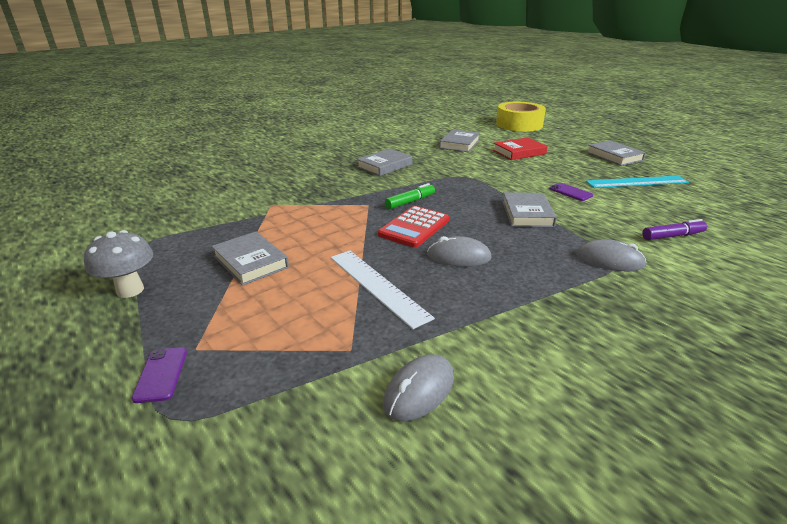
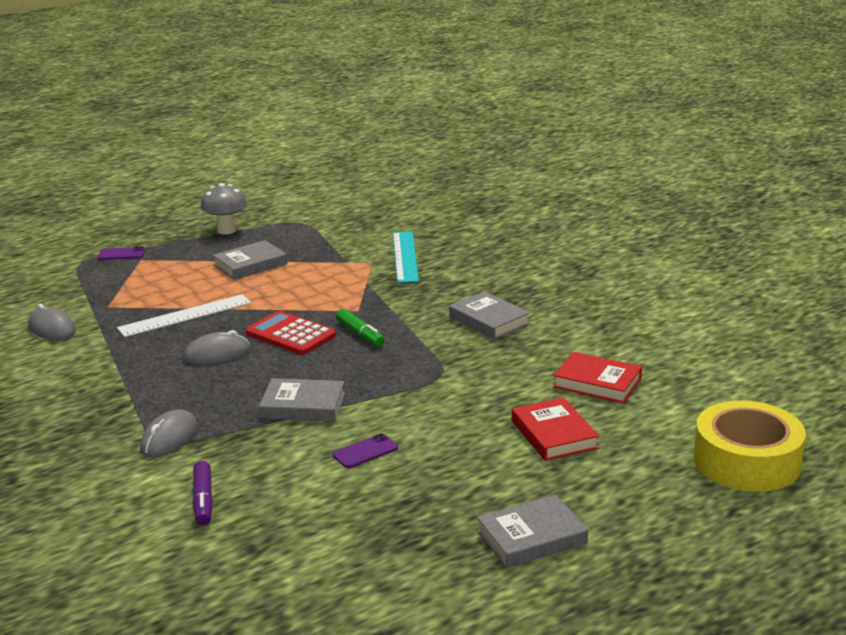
camera: 95 degrees right, 5 degrees down
grey mouse [427,236,492,267] -> grey mouse turned 60 degrees clockwise [183,330,250,365]
grey book [440,129,480,152] -> red book [553,352,642,403]
turquoise ruler [586,176,689,188] -> turquoise ruler moved to [393,232,419,283]

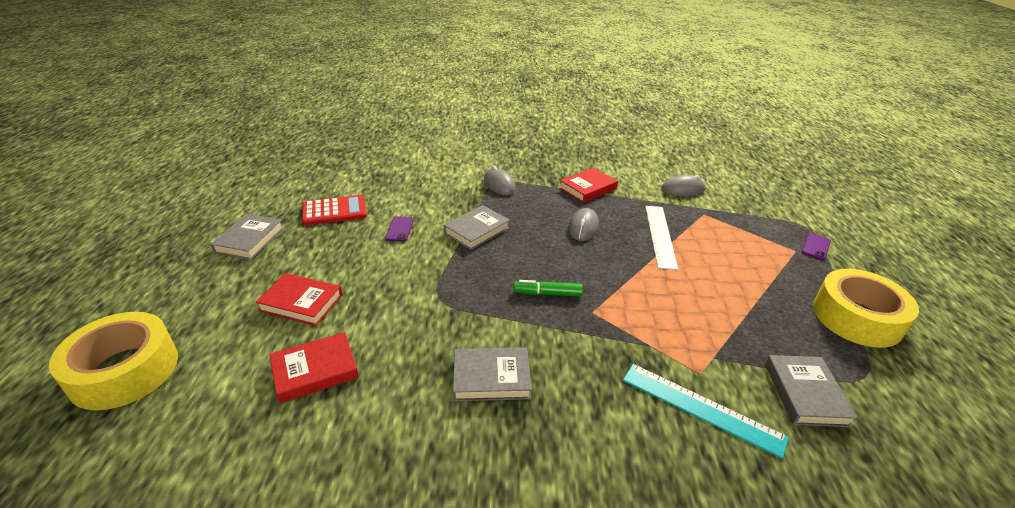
camera: 125 degrees right, 10 degrees up
purple marker [193,461,213,525] -> none
grey mushroom [201,183,247,235] -> yellow tape [813,269,919,348]
grey book [212,240,287,280] -> grey book moved to [765,355,858,427]
red calculator [246,311,336,355] -> red calculator moved to [302,195,367,226]
none -> red book [560,168,618,203]

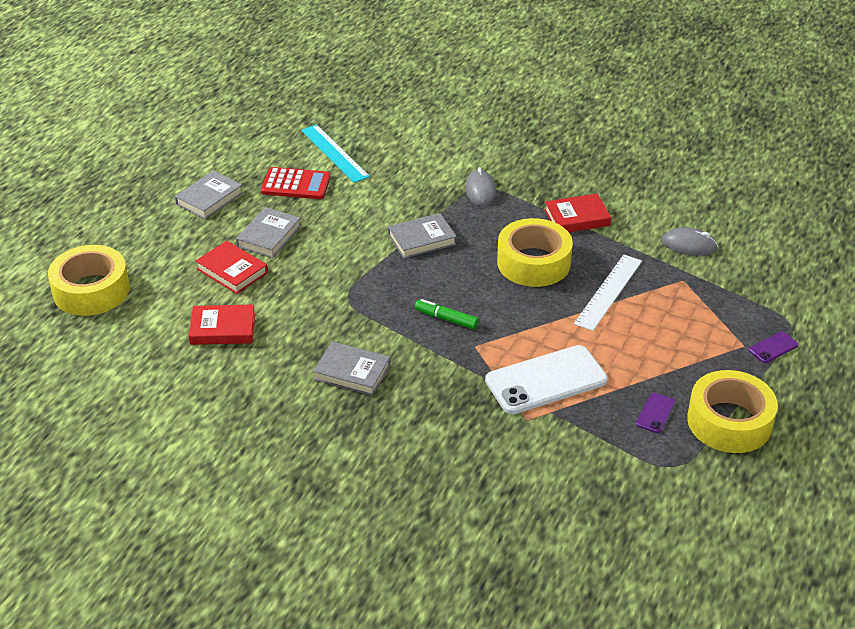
camera: 25 degrees right, 5 degrees up
purple phone [385,216,414,242] -> purple phone moved to [636,393,675,433]
grey mouse [568,208,599,241] -> yellow tape [497,218,573,287]
turquoise ruler [623,364,789,459] -> turquoise ruler moved to [301,124,370,183]
grey book [765,355,858,427] -> grey book moved to [236,207,301,258]
none -> white phone [485,345,608,414]

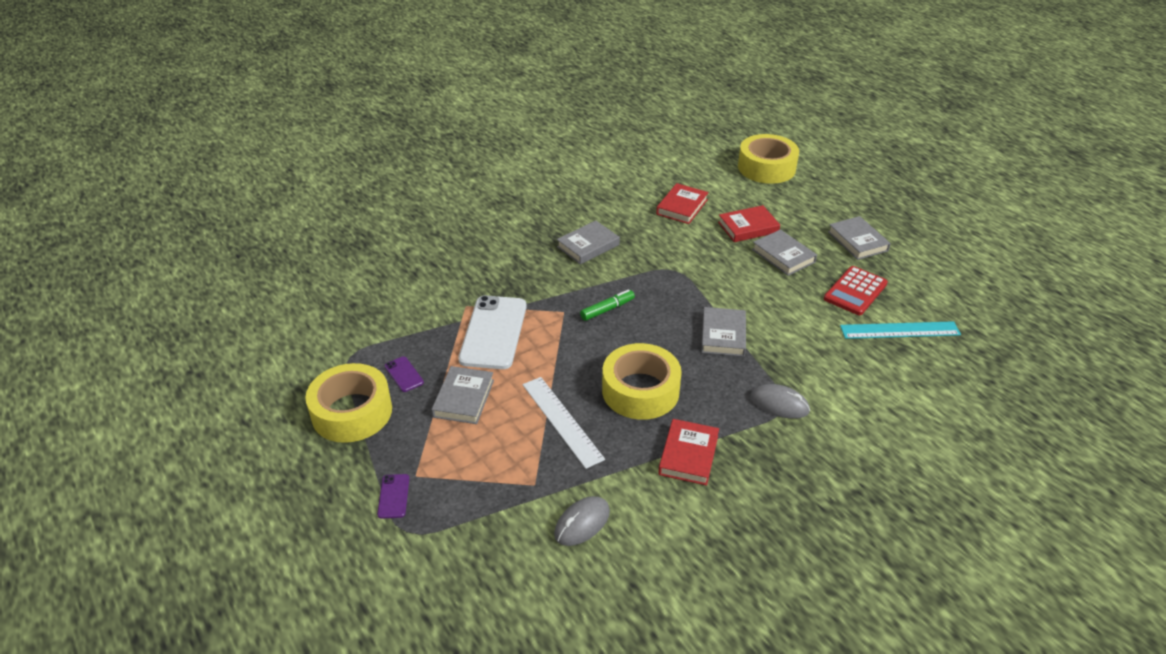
camera: 120 degrees right, 0 degrees up
none -> grey book [431,366,494,424]

